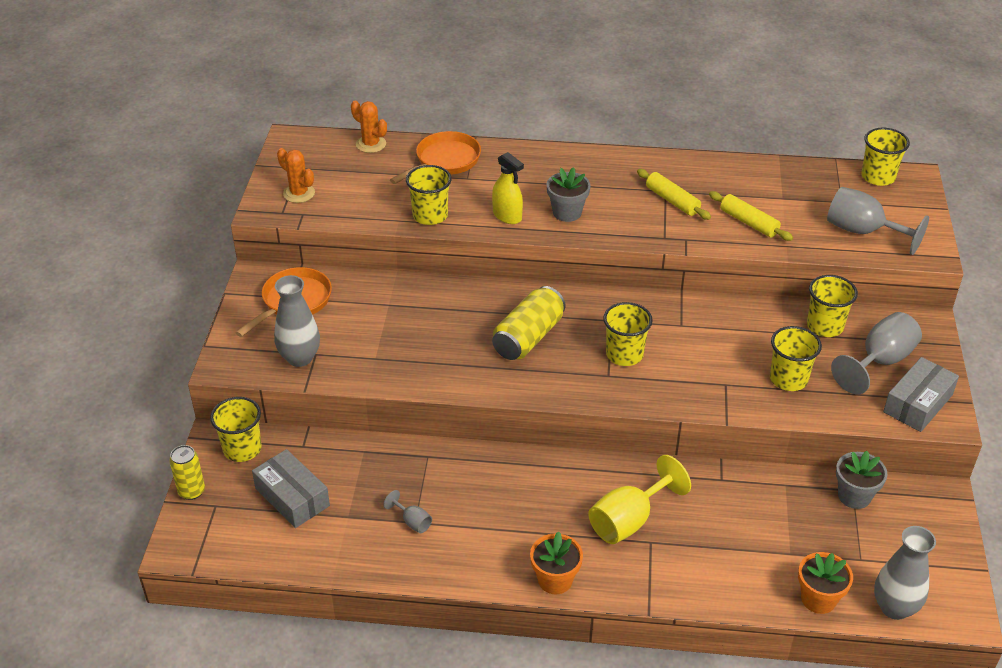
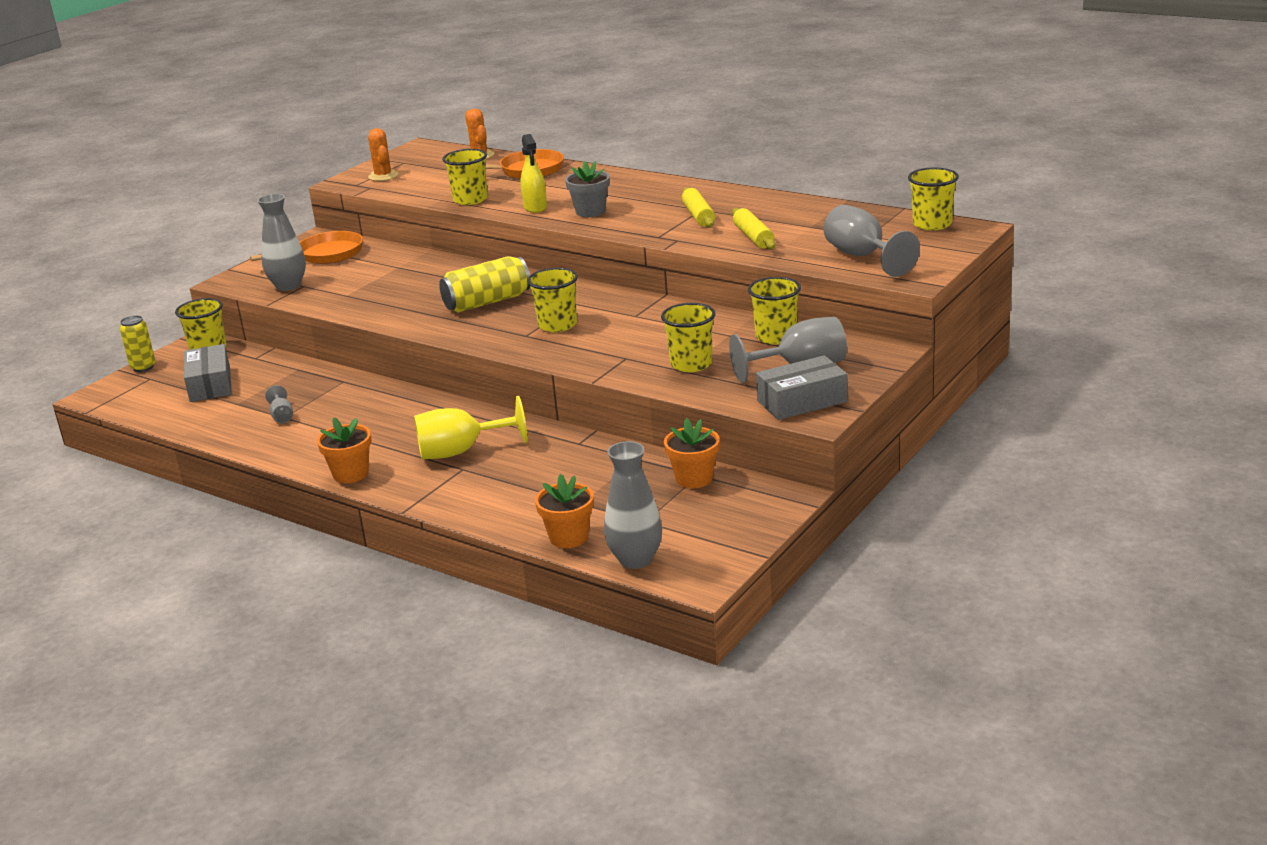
camera: 30 degrees right, 15 degrees down
grey flower pot [836,451,887,509] -> orange flower pot [664,418,720,488]

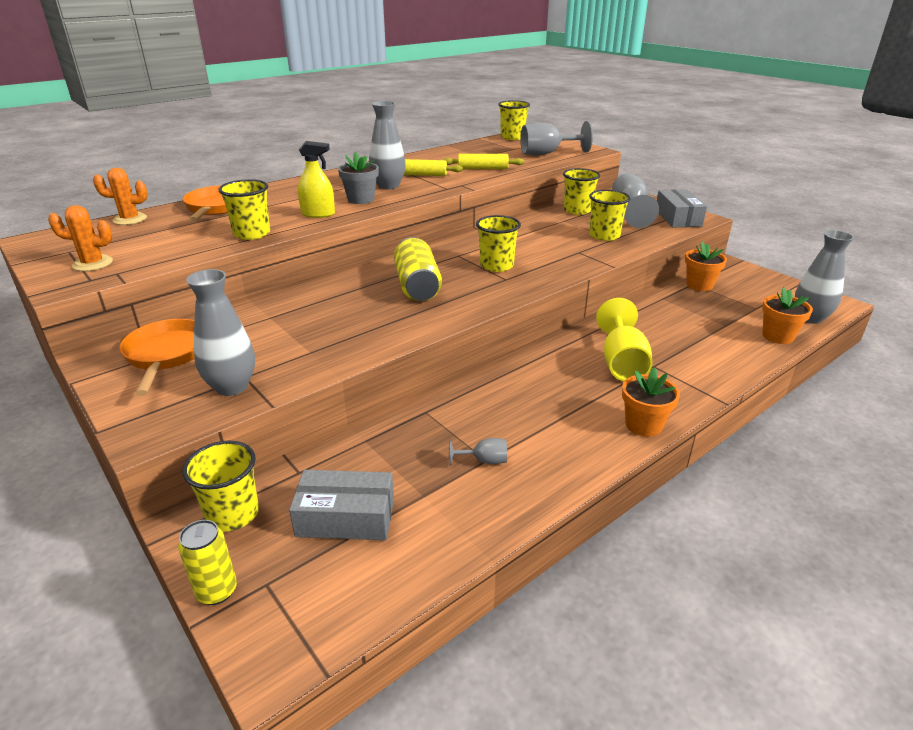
camera: 75 degrees left, 5 degrees up
none -> grey vase [369,101,406,190]

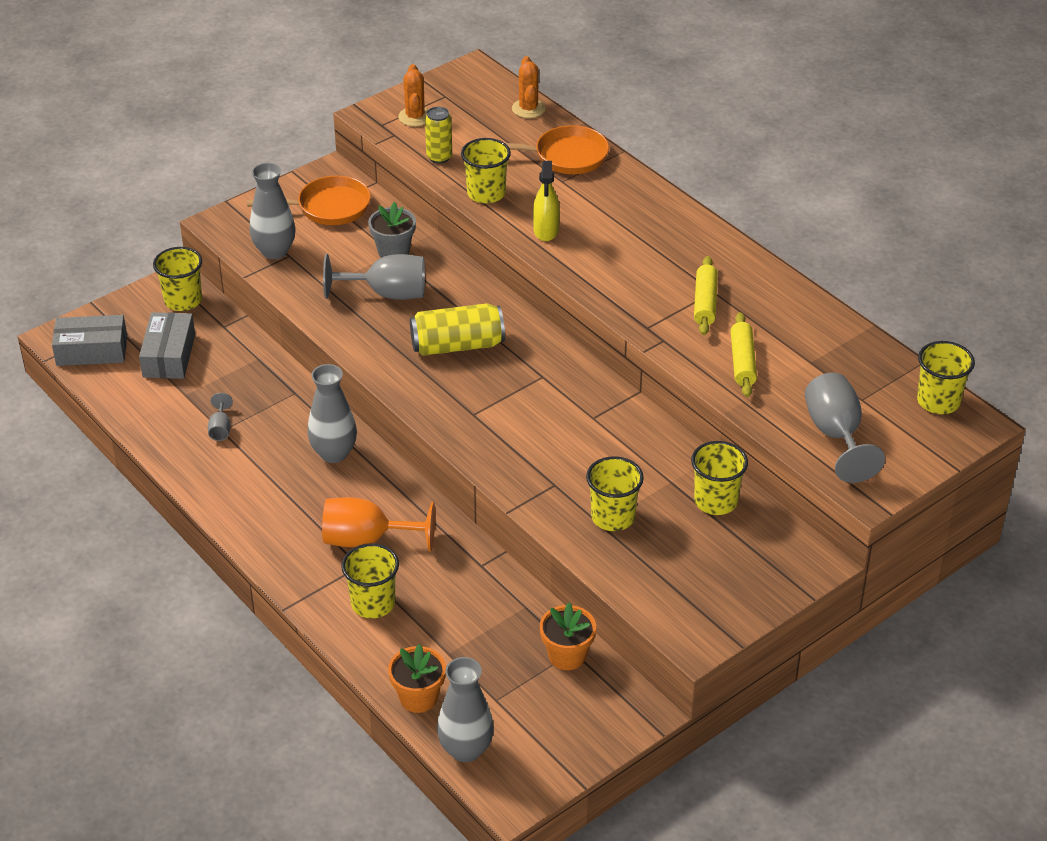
camera: 90 degrees right, 10 degrees up
yellow can [178,520,237,605] -> yellow can moved to [425,107,452,164]
grey flower pot [338,152,379,204] -> grey flower pot moved to [368,202,416,258]
grey vase [369,101,406,190] -> grey vase moved to [308,364,357,463]
yellow cup [476,215,521,272] -> yellow cup moved to [341,543,399,618]
yellow goblet [596,298,653,381] -> orange goblet [322,497,435,552]
grey goblet [612,173,659,228] -> grey goblet moved to [323,254,425,300]
orange flower pot [622,367,680,437] -> none
grey box [657,190,707,228] -> grey box moved to [52,315,127,366]

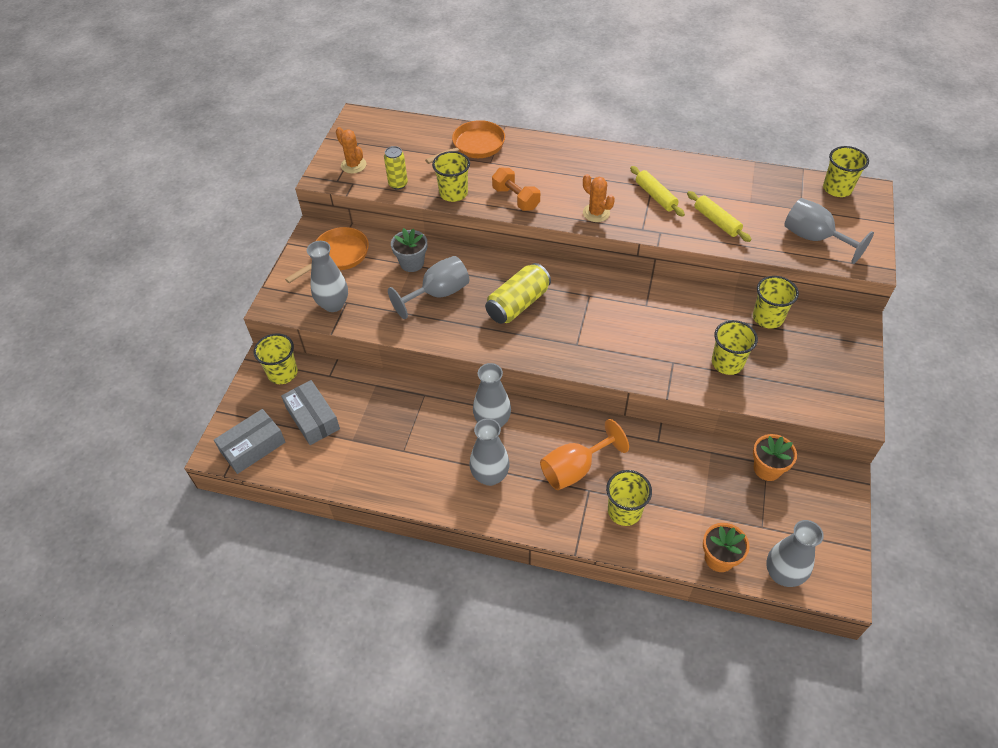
camera: 35 degrees left, 10 degrees up
grey goblet [208,393,233,441] -> none
orange cactus [512,56,545,118] -> orange cactus moved to [583,174,615,222]
yellow spray bottle [533,161,560,241] -> orange dumbbell [492,168,540,211]
none -> grey vase [470,418,510,486]

